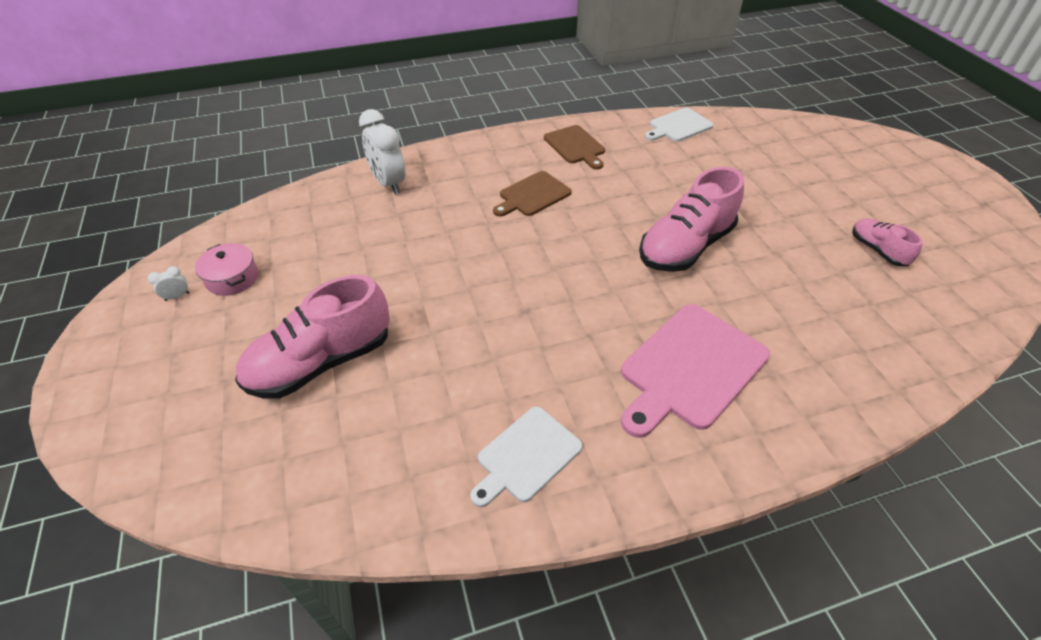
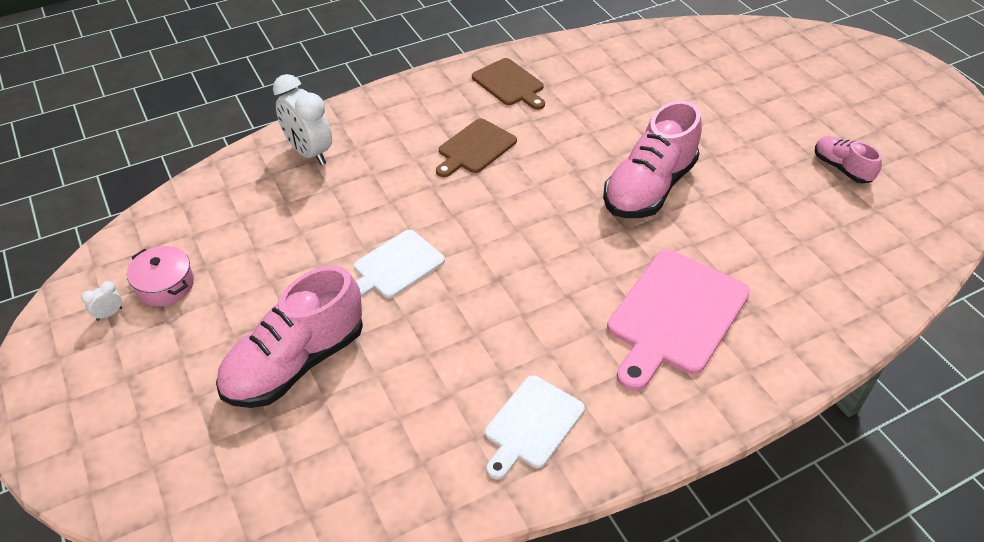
camera: 10 degrees left, 0 degrees up
white cutting board [645,108,714,142] -> white cutting board moved to [354,230,445,298]

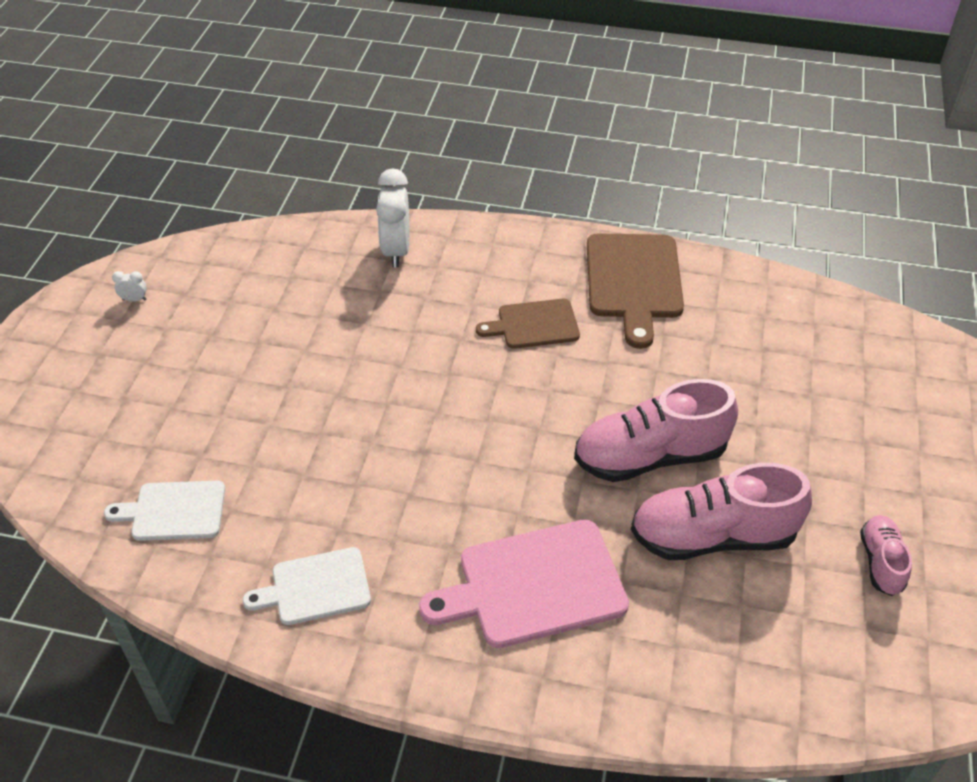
camera: 40 degrees right, 0 degrees up
pink pot [127,246,194,306] -> none
pink shoe [216,266,363,408] -> pink shoe moved to [631,463,812,560]
white cutting board [354,230,445,298] -> white cutting board moved to [104,481,225,541]
brown cutting board [472,58,545,110] -> brown cutting board [587,233,684,349], size x1.63

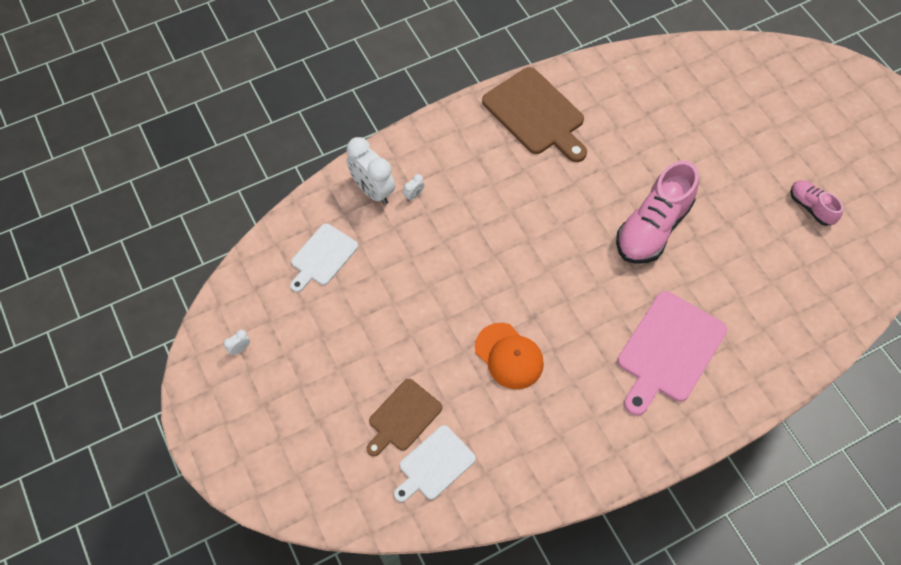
camera: 40 degrees left, 15 degrees up
white cutting board [243,547,371,625] -> white cutting board moved to [290,223,358,292]
brown cutting board [476,299,580,349] -> brown cutting board moved to [366,379,442,457]
pink shoe [631,463,812,560] -> none
none -> white clock [403,174,424,201]
none -> orange cap [475,323,544,389]

